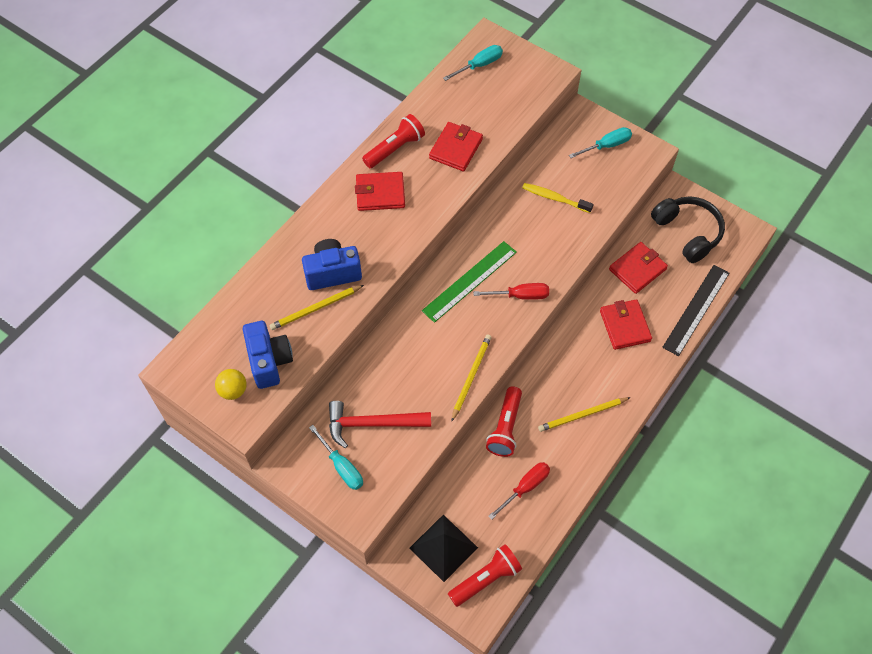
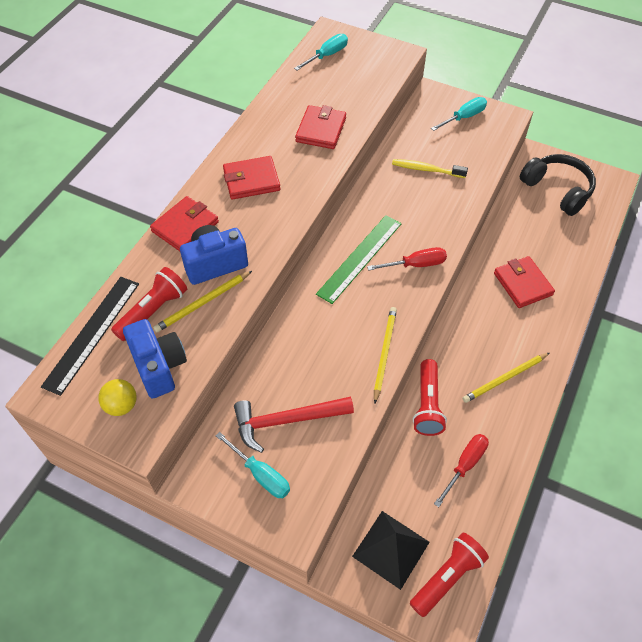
camera: 10 degrees left, 5 degrees down
red flashlight [362,114,425,168] -> red flashlight moved to [111,267,187,341]
red wallet [609,242,668,294] -> red wallet moved to [150,196,219,251]
black ruler [662,265,729,356] -> black ruler moved to [41,277,139,396]

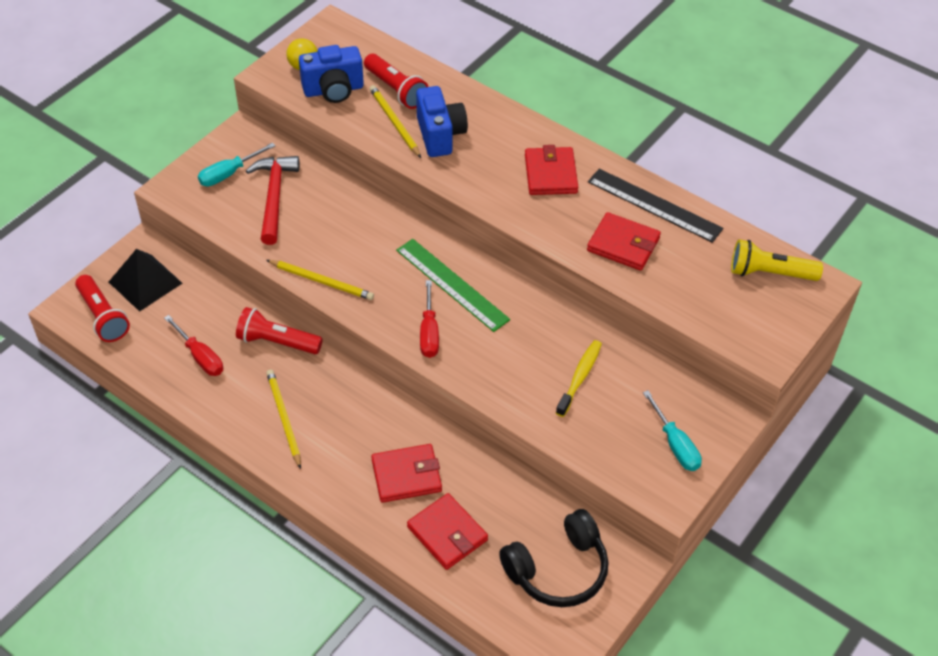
camera: 100 degrees right, 5 degrees down
black ruler [41,277,139,396] -> black ruler moved to [588,169,723,243]
red wallet [150,196,219,251] -> red wallet moved to [407,493,488,570]
turquoise screwdriver [294,34,348,70] -> yellow flashlight [731,239,823,281]

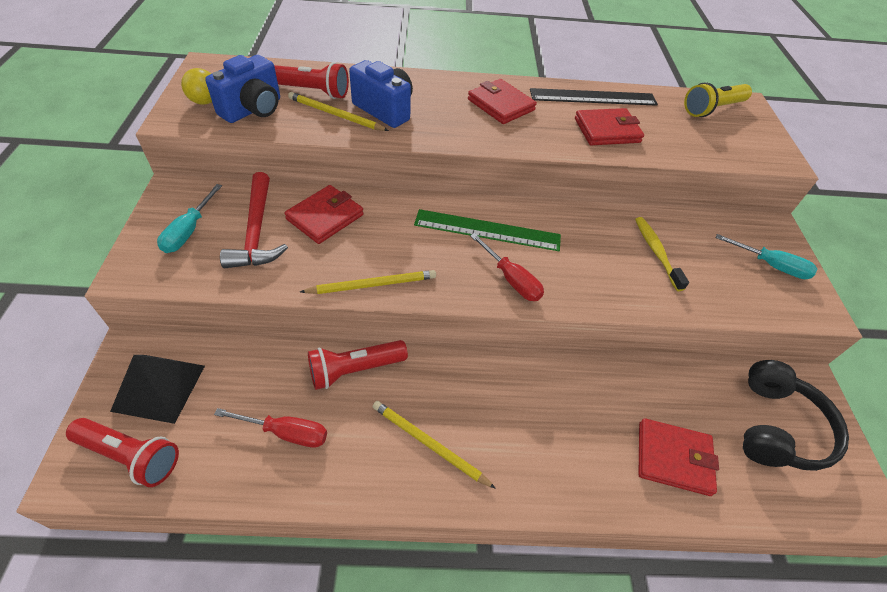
camera: 40 degrees left, 0 degrees up
red hammer [246,156,299,245] -> red hammer turned 150 degrees counterclockwise [220,172,288,268]
red wallet [371,444,442,503] -> red wallet moved to [284,185,364,244]

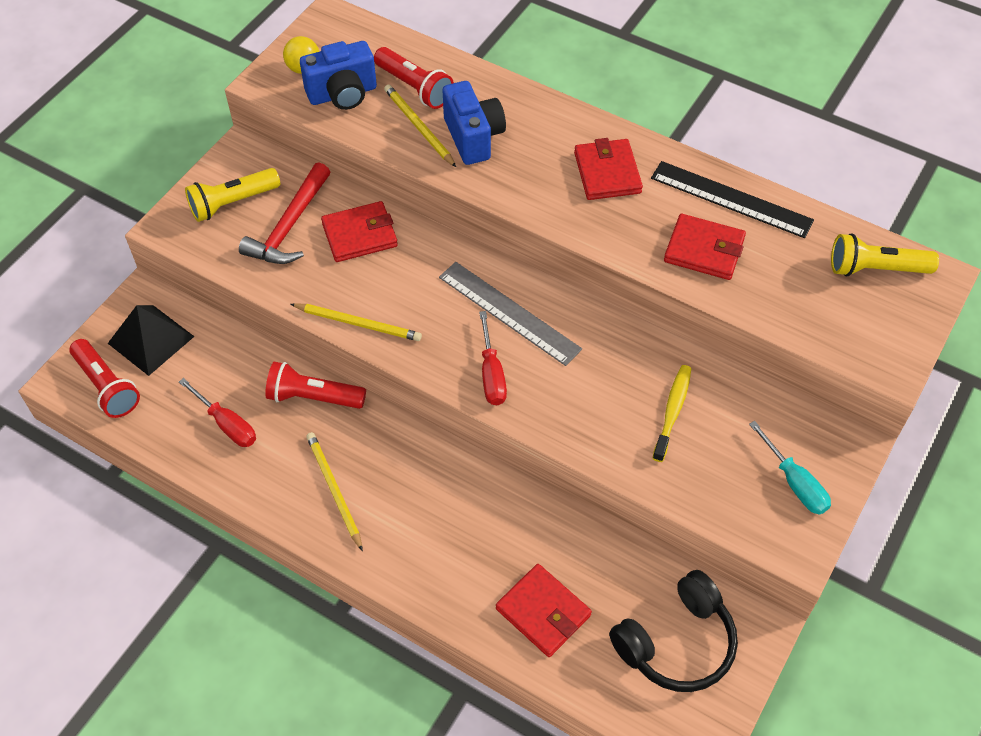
camera: 35 degrees right, 5 degrees up
turquoise screwdriver [157,184,222,253] -> yellow flashlight [185,168,280,222]
green ruler [414,209,561,251] -> grey ruler [439,262,582,366]

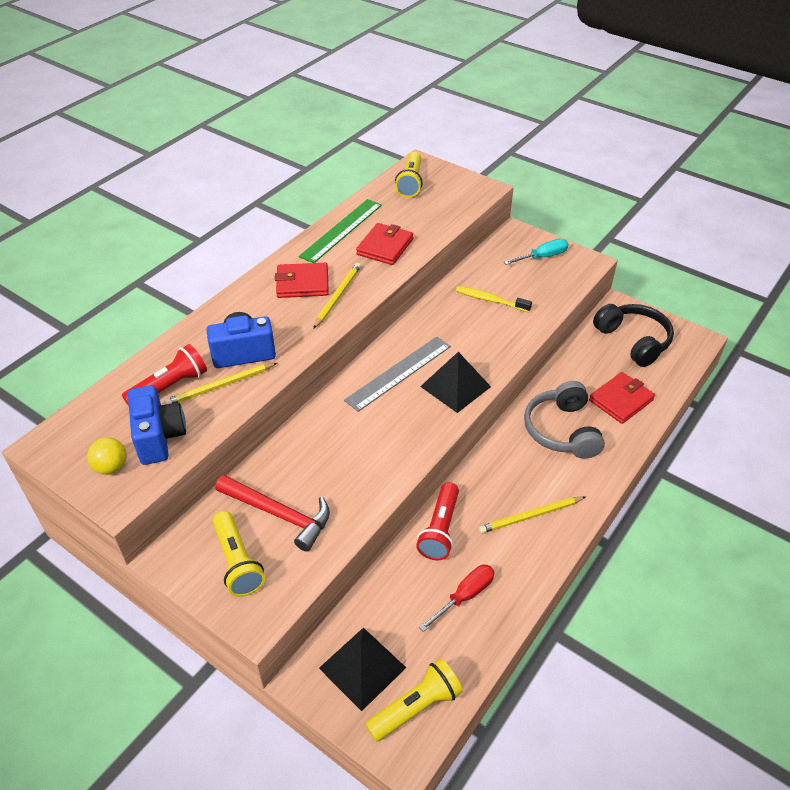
camera: 85 degrees left, 10 degrees down
red flashlight [70,339,140,418] -> yellow flashlight [365,658,463,742]
yellow pencil [291,303,422,341] -> yellow pencil moved to [313,263,361,329]
red wallet [321,201,398,262] -> none
red screwdriver [479,311,507,405] -> black pyramid [420,352,491,413]
black ruler [651,161,814,238] -> green ruler [299,199,382,263]
none -> grey headphones [524,381,605,459]

